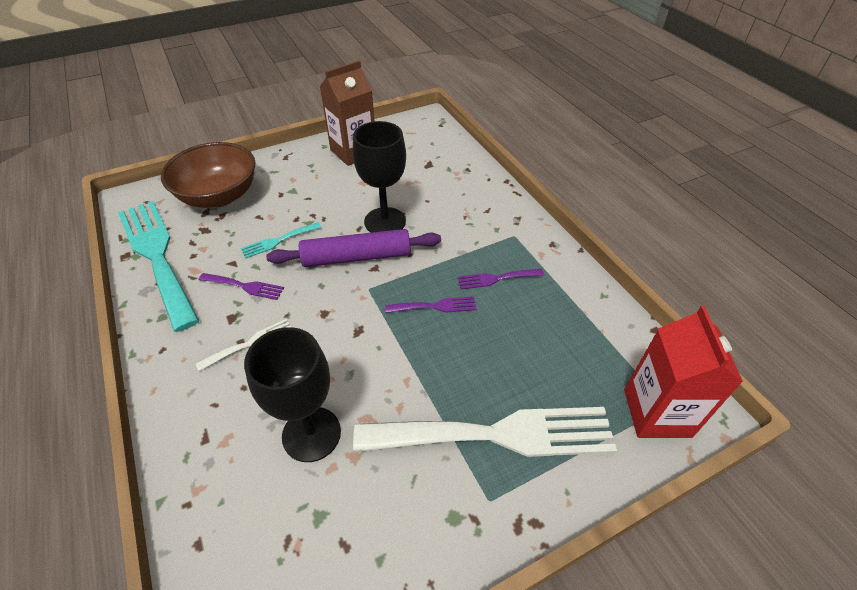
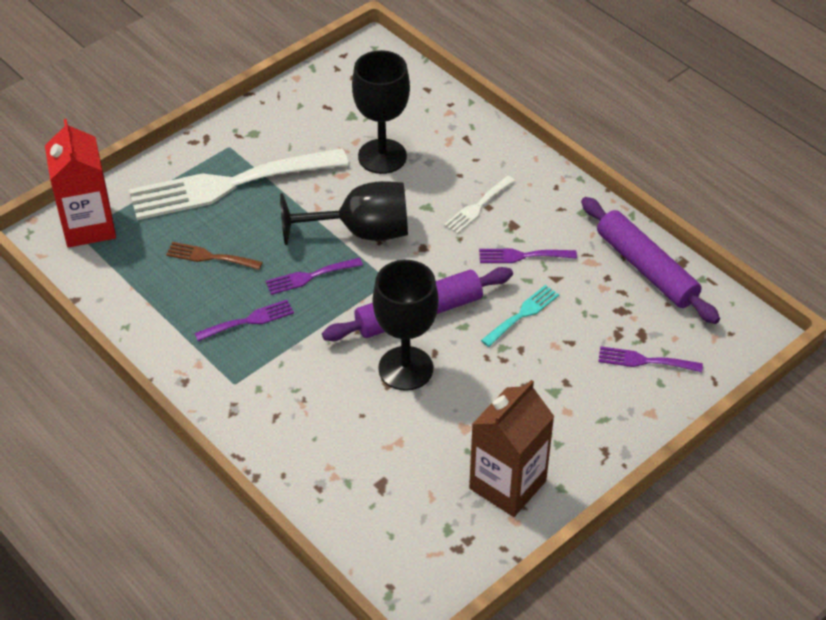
camera: 165 degrees right, 0 degrees up
turquoise fork [118,201,200,332] -> purple rolling pin [581,197,720,324]
brown bowl [161,142,255,208] -> purple fork [598,346,703,372]
none -> brown fork [166,242,263,270]
none -> black goblet [280,181,408,245]

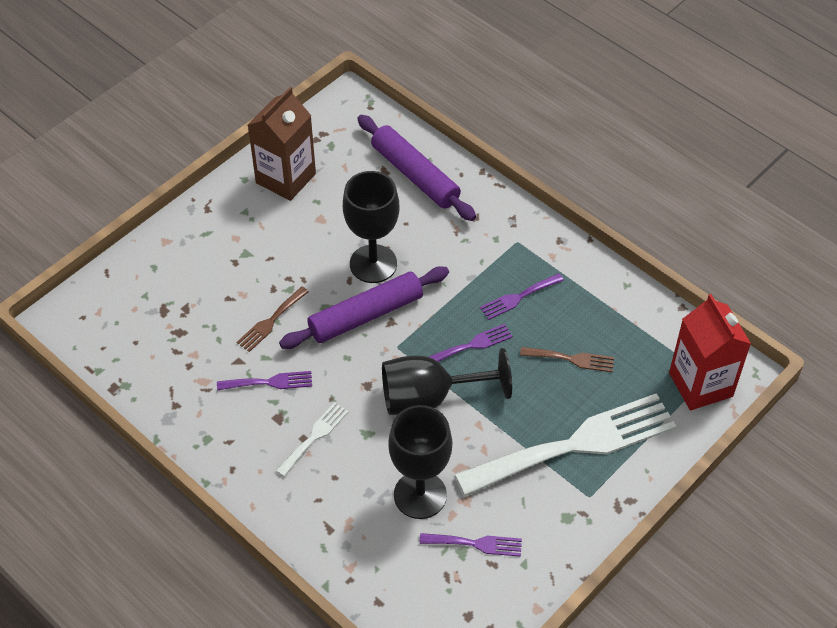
camera: 175 degrees right, 5 degrees up
turquoise fork [481,285,559,347] -> brown fork [237,286,309,352]
purple rolling pin [581,197,720,324] -> purple rolling pin moved to [357,115,476,221]
purple fork [598,346,703,372] -> purple fork moved to [419,533,522,557]

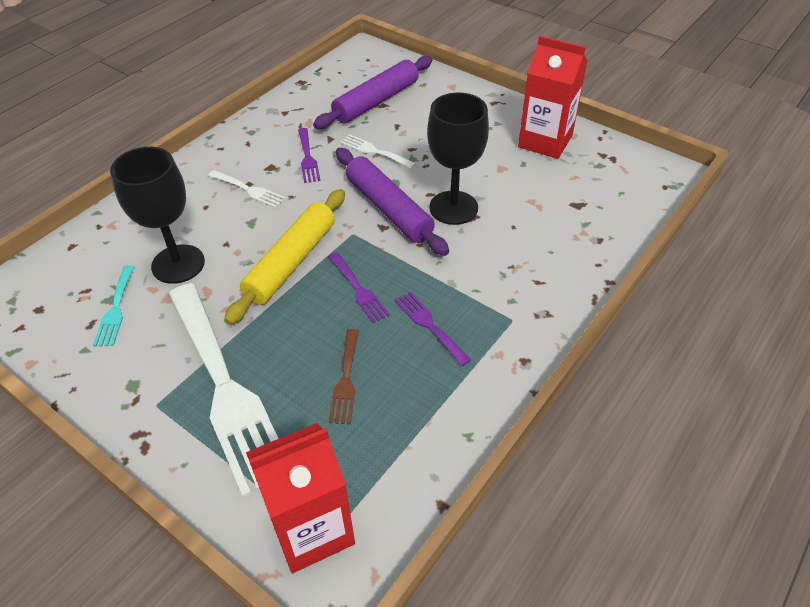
camera: 85 degrees right, 5 degrees down
brown fork [237,286,309,352] -> white fork [340,134,416,169]
brown carton [248,87,316,201] -> red carton [518,36,588,159]
purple rolling pin [357,115,476,221] -> purple rolling pin moved to [313,56,433,129]
black goblet [382,348,512,415] -> yellow rolling pin [224,189,345,325]
purple fork [419,533,522,557] -> turquoise fork [93,265,135,346]

